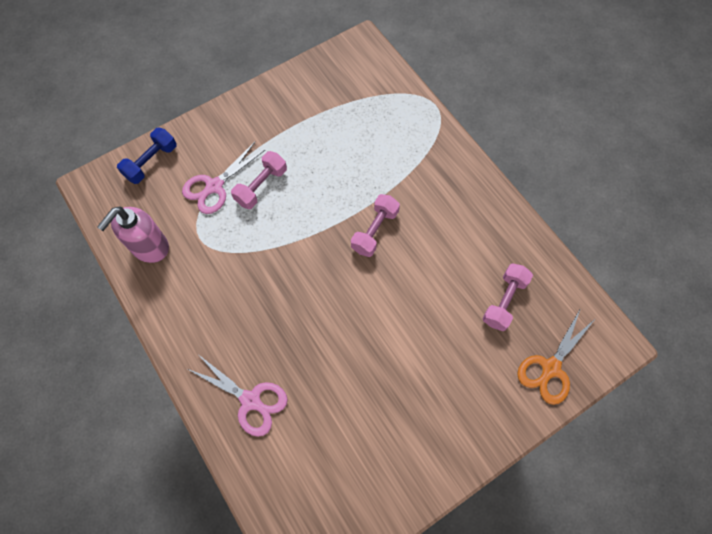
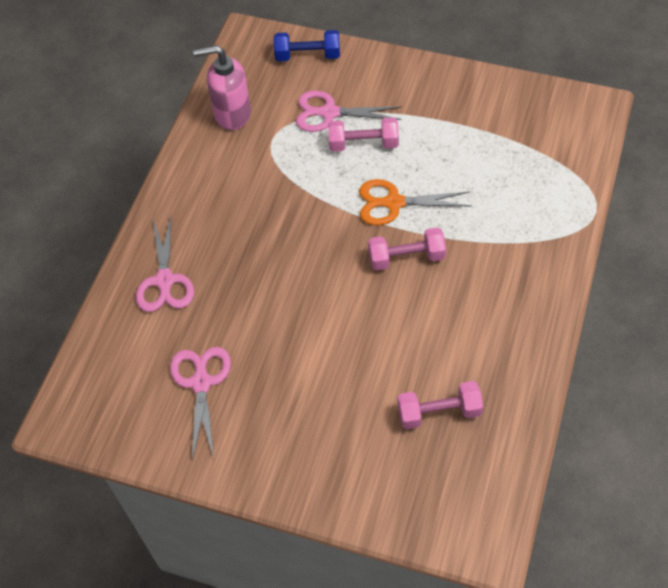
camera: 55 degrees right, 10 degrees down
orange scissors [517,308,595,405] -> orange scissors moved to [359,179,471,225]
none -> pink scissors [170,347,231,460]

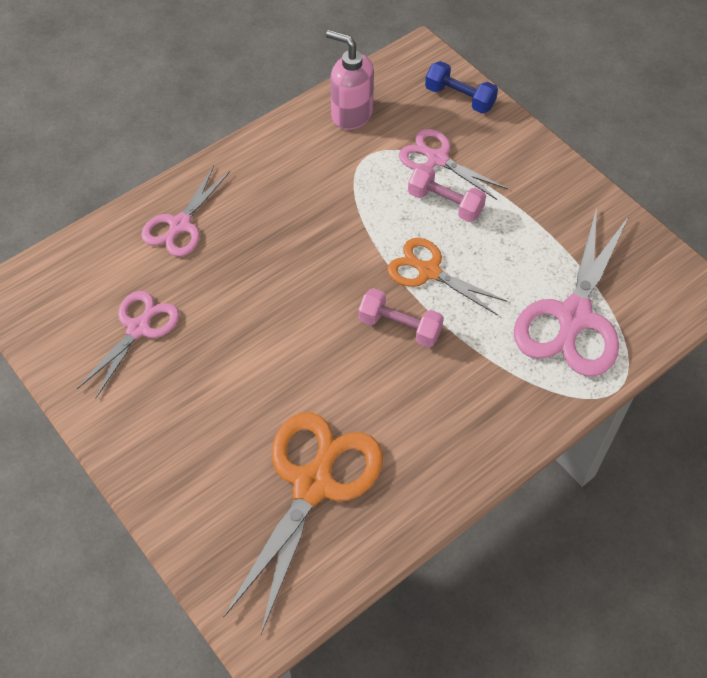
camera: 30 degrees right, 0 degrees up
pink dumbbell [397,381,483,429] -> orange scissors [224,413,383,634]
none -> pink scissors [514,208,629,377]

